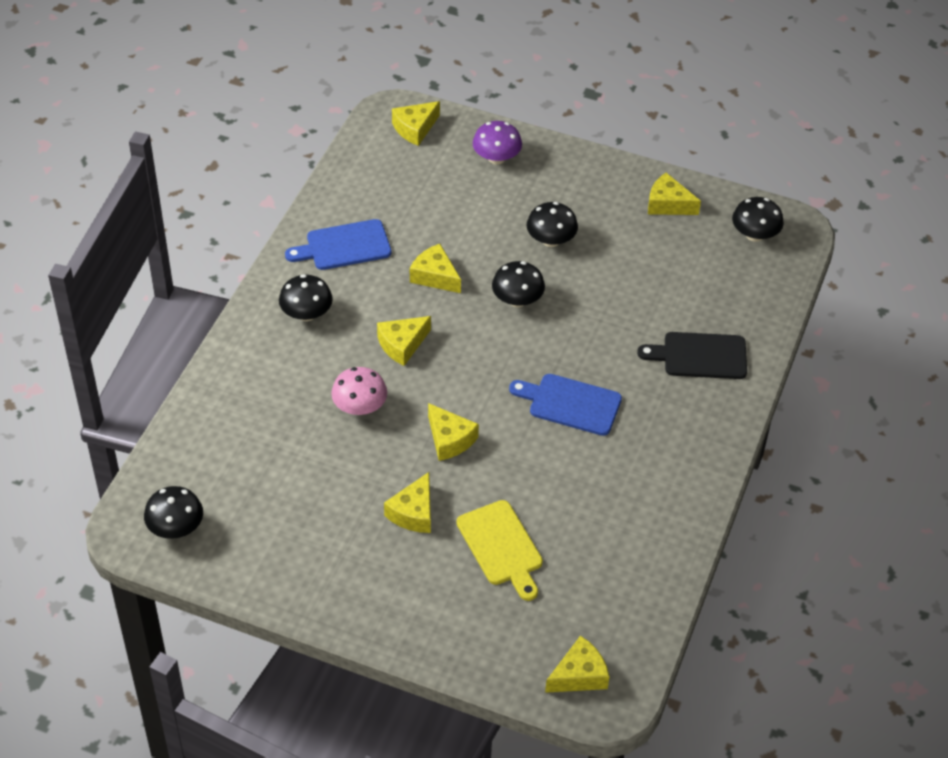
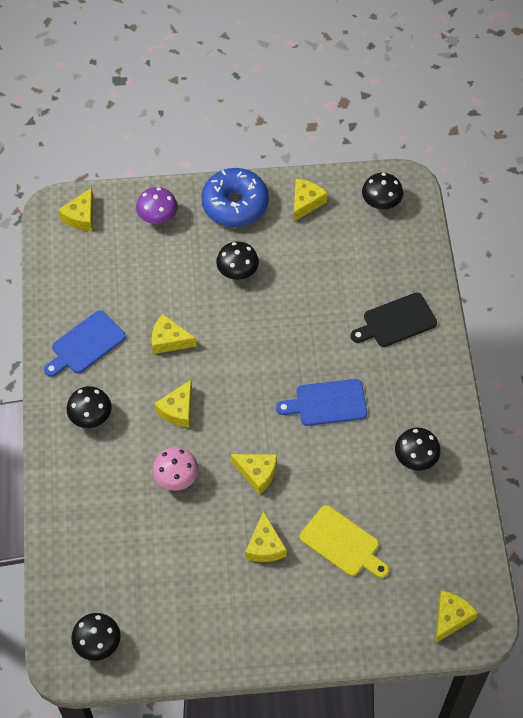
camera: 25 degrees left, 10 degrees up
black mushroom [492,261,545,307] -> black mushroom moved to [395,428,441,471]
yellow cheese [648,173,701,215] -> yellow cheese turned 120 degrees clockwise [293,179,328,222]
none -> blue donut [201,168,269,227]

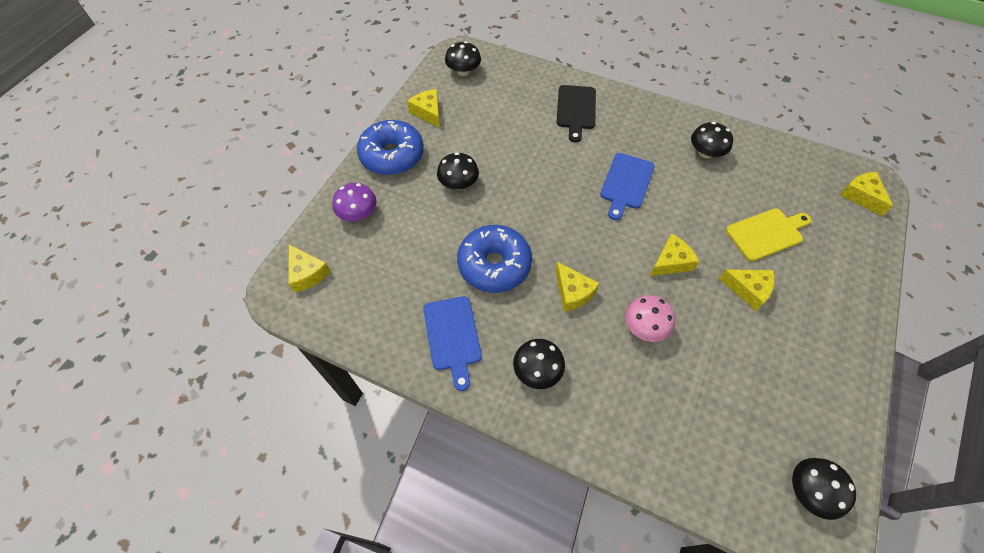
camera: 60 degrees left, 0 degrees up
yellow cheese [152,314,197,354] -> blue donut [457,225,532,293]

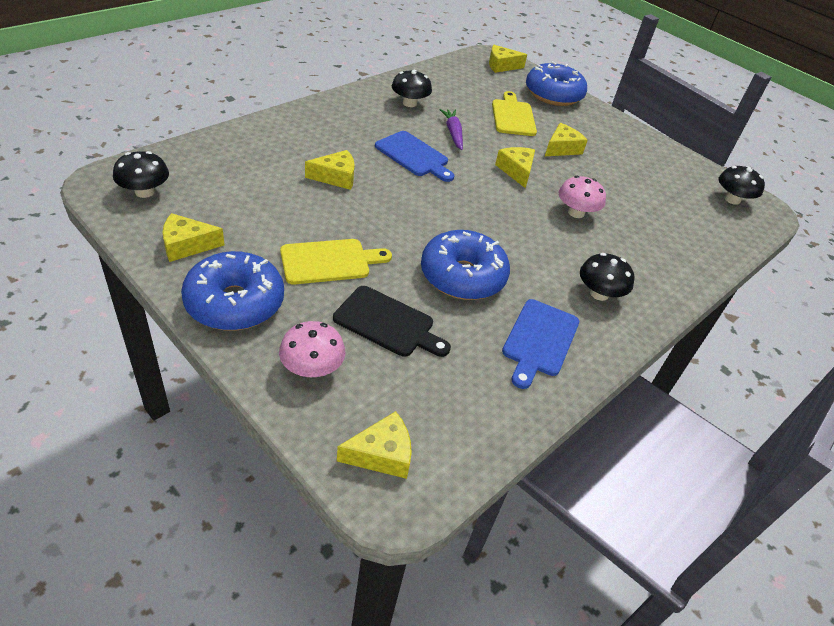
camera: 75 degrees left, 15 degrees down
purple mushroom [332,183,377,221] -> pink mushroom [279,321,345,377]
blue cutting board [423,296,482,391] -> blue cutting board turned 105 degrees clockwise [502,299,579,389]
black mushroom [437,152,479,190] -> yellow cutting board [280,239,392,285]
yellow cheese [555,262,600,312] -> yellow cheese moved to [305,150,355,190]
black cutting board [556,85,596,142] -> black cutting board moved to [333,286,451,357]
none -> purple carrot [440,109,463,150]
none -> blue donut [526,61,587,106]

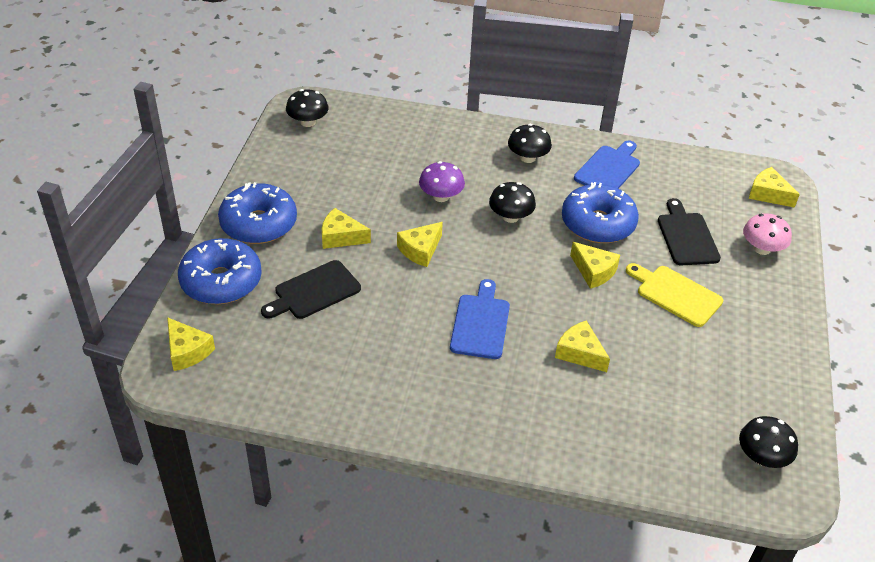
camera: 120 degrees left, 0 degrees up
yellow cheese [163,213,225,262] -> yellow cheese moved to [570,242,620,289]
blue donut [181,251,284,331] -> blue donut moved to [218,182,297,244]
black mushroom [392,70,432,107] -> black mushroom moved to [489,182,536,223]
purple carrot [440,109,463,150] -> none
yellow cutting board [492,91,537,136] -> black cutting board [261,260,361,319]
blue cutting board [502,299,579,389] -> blue cutting board turned 45 degrees counterclockwise [574,140,640,189]
pink mushroom [558,176,606,218] -> purple mushroom [419,161,465,202]

